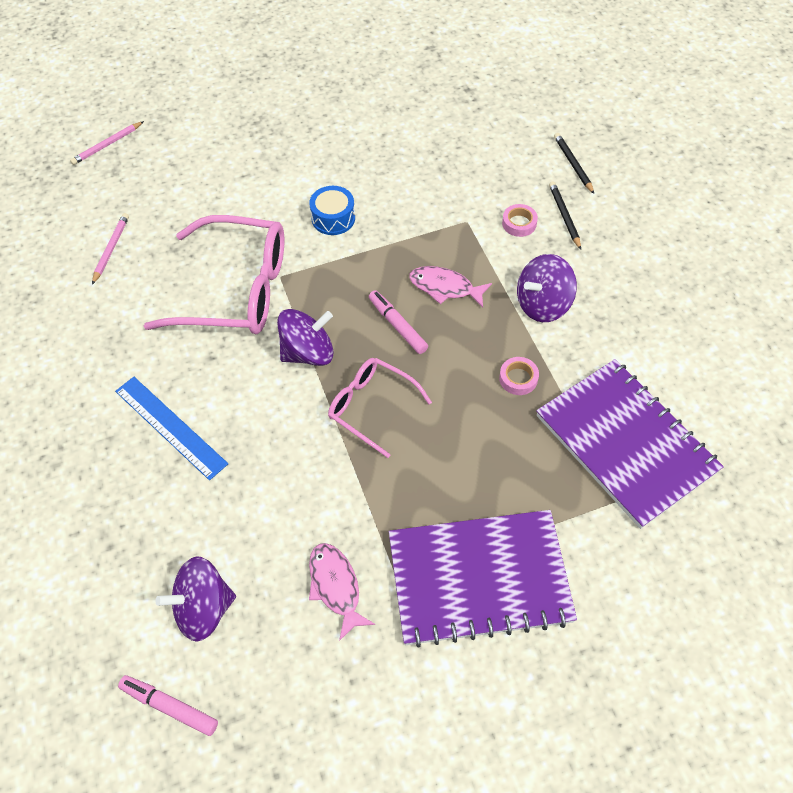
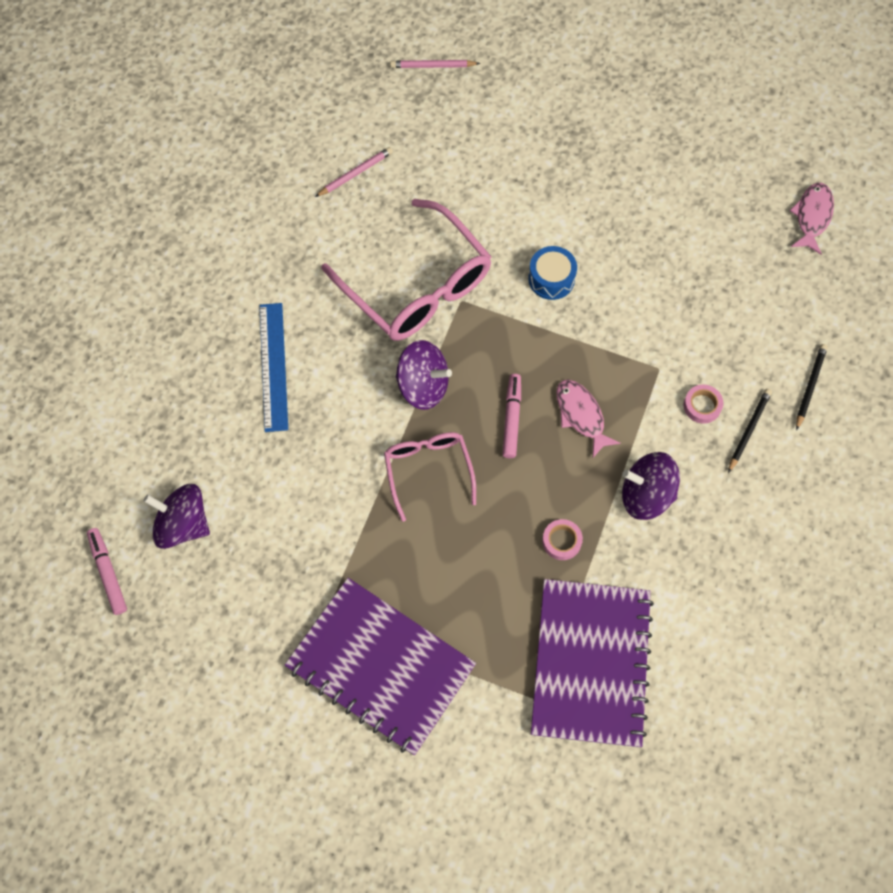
camera: 40 degrees right, 10 degrees up
pink fish [309,543,375,641] -> pink fish moved to [789,183,834,254]

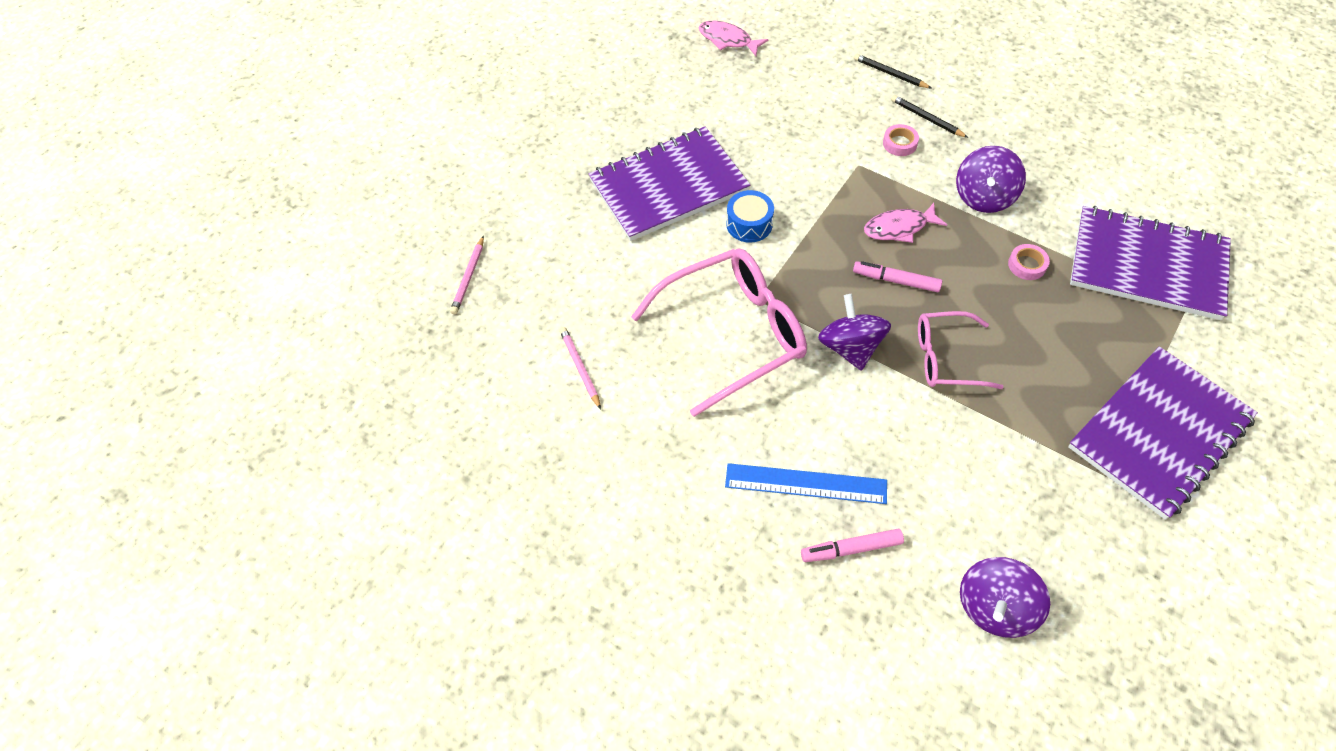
camera: 75 degrees left, 10 degrees down
pink marker [87,528,127,615] -> pink marker moved to [801,529,904,562]
purple spinning top [396,340,452,410] -> purple spinning top turned 45 degrees counterclockwise [818,294,891,371]
none -> purple notebook [589,126,751,241]

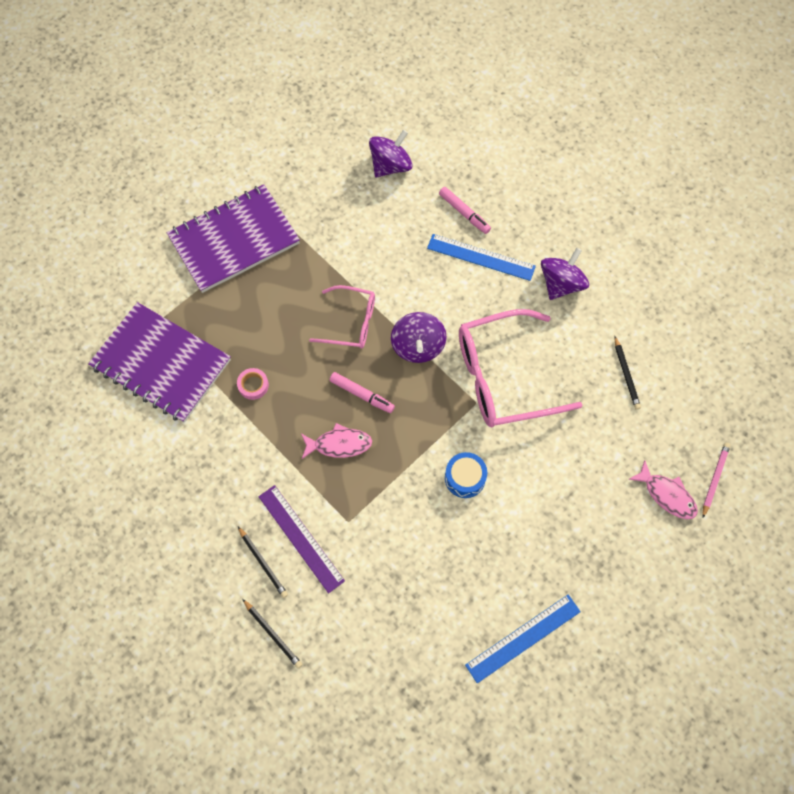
camera: 170 degrees left, 10 degrees up
pink pencil [559,327,601,410] -> black pencil [615,336,641,410]
purple notebook [589,126,751,241] -> none
pink fish [699,21,768,56] -> pink fish moved to [628,460,698,519]
pink marker [801,529,904,562] -> pink marker turned 45 degrees clockwise [439,187,491,234]
pink tape [883,124,919,156] -> purple ruler [259,485,345,594]
purple spinning top [956,146,1026,213] -> purple spinning top moved to [541,248,589,300]
none -> blue ruler [465,594,581,683]

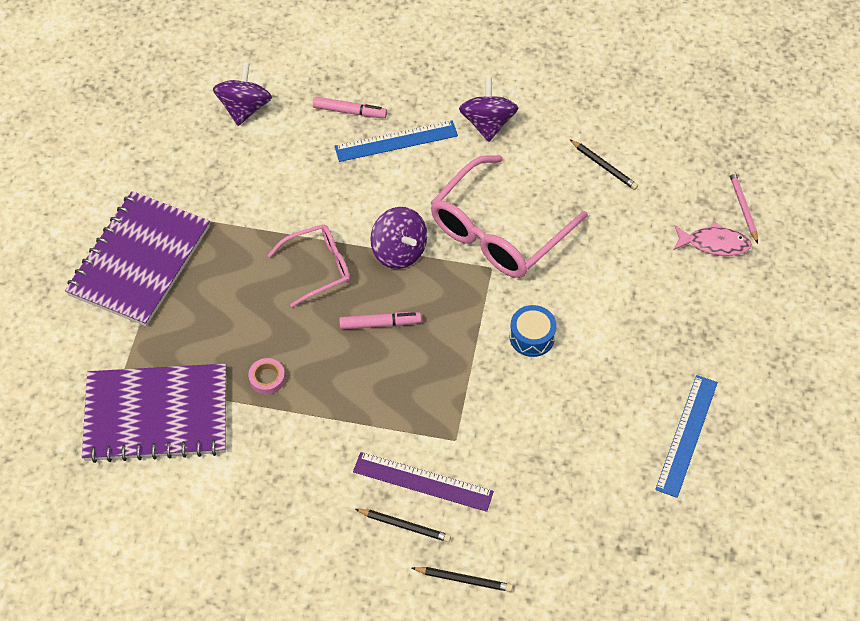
camera: 35 degrees left, 10 degrees down
pink fish [301,423,372,459] -> none

